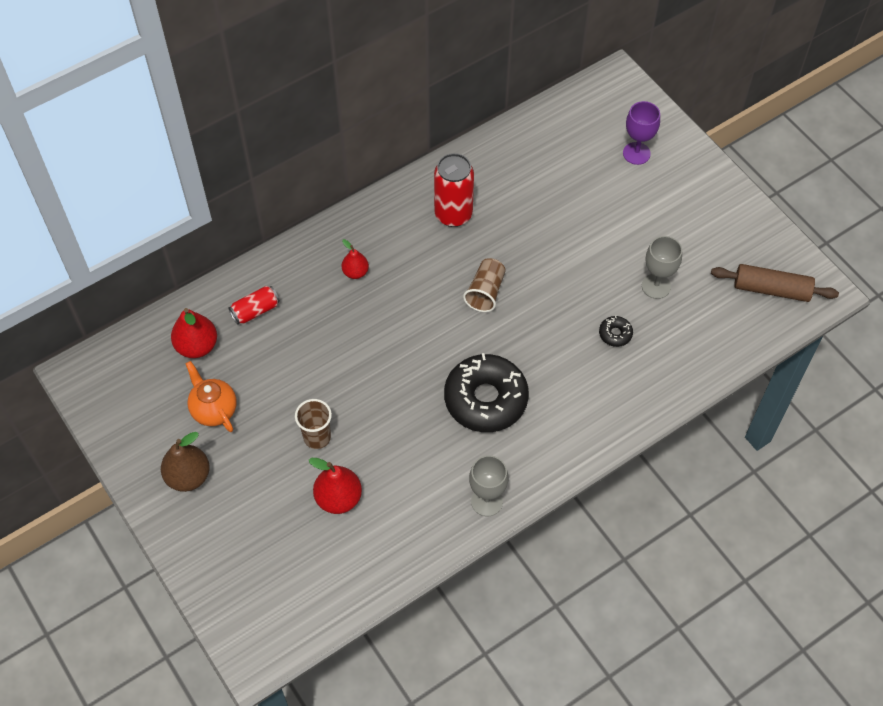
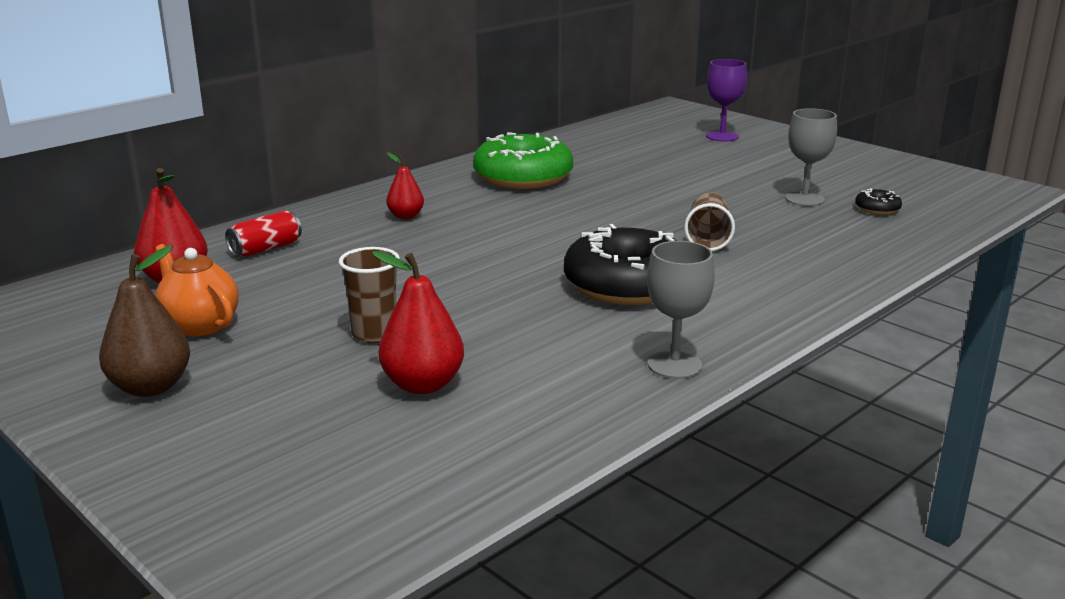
camera: 10 degrees left, 35 degrees down
red can [434,153,474,227] -> green donut [473,132,573,189]
brown cup [463,258,506,312] -> brown cup moved to [684,192,735,251]
black donut [599,316,633,347] -> black donut moved to [855,188,902,215]
brown rolling pin [711,264,839,302] -> none

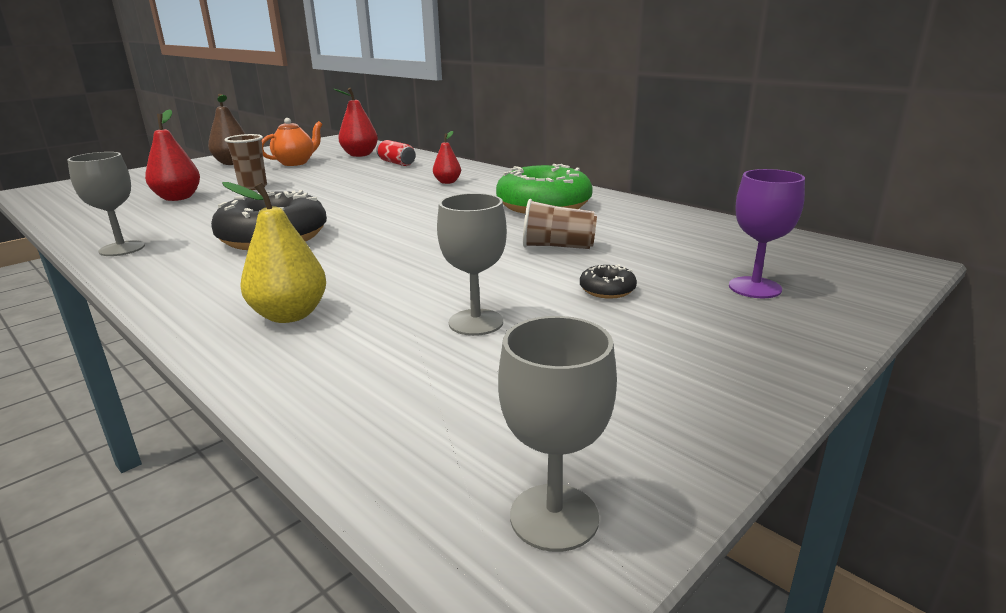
camera: 90 degrees right, 0 degrees up
brown cup [684,192,735,251] -> brown cup moved to [523,199,597,249]
black donut [855,188,902,215] -> black donut moved to [580,264,637,299]
none -> yellow pear [222,182,326,323]
none -> grey goblet [498,316,617,552]

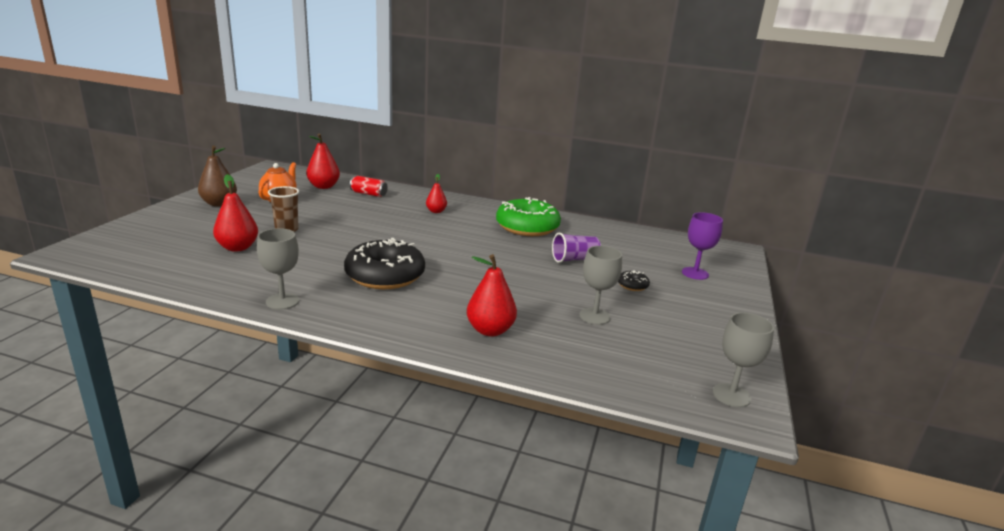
camera: 30 degrees left, 0 degrees up
yellow pear [222,182,326,323] -> red pear [467,254,517,337]
brown cup [523,199,597,249] -> purple cup [552,232,601,263]

